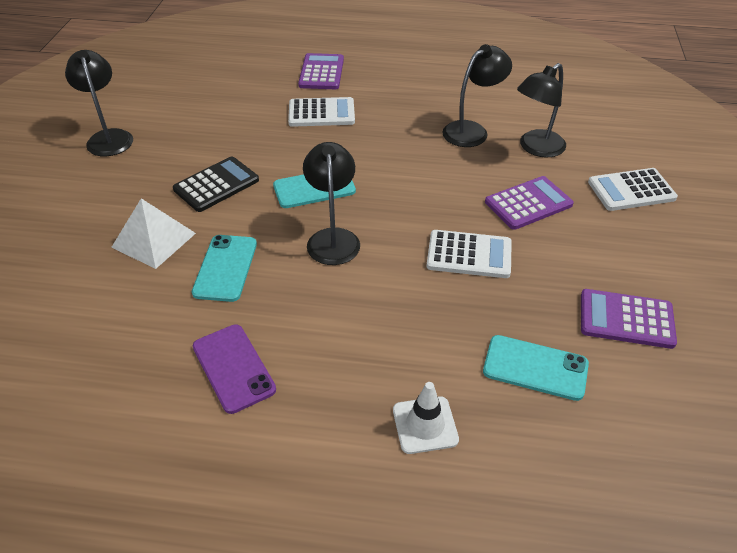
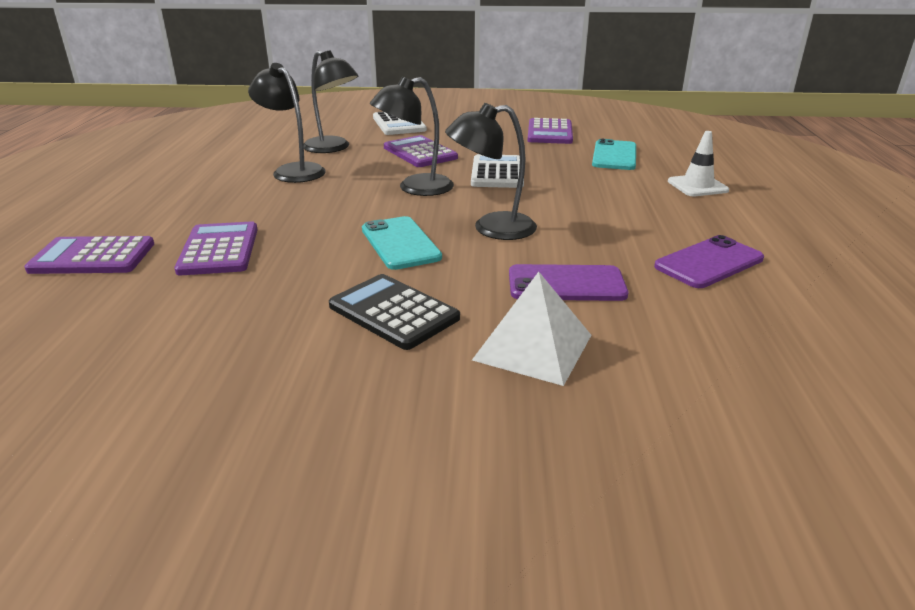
camera: 95 degrees left, 15 degrees down
black lamp [65,50,133,156] -> black lamp moved to [370,77,454,196]
turquoise phone [192,235,257,302] -> purple phone [509,264,628,301]
white calculator [288,97,355,127] -> purple calculator [174,221,258,275]

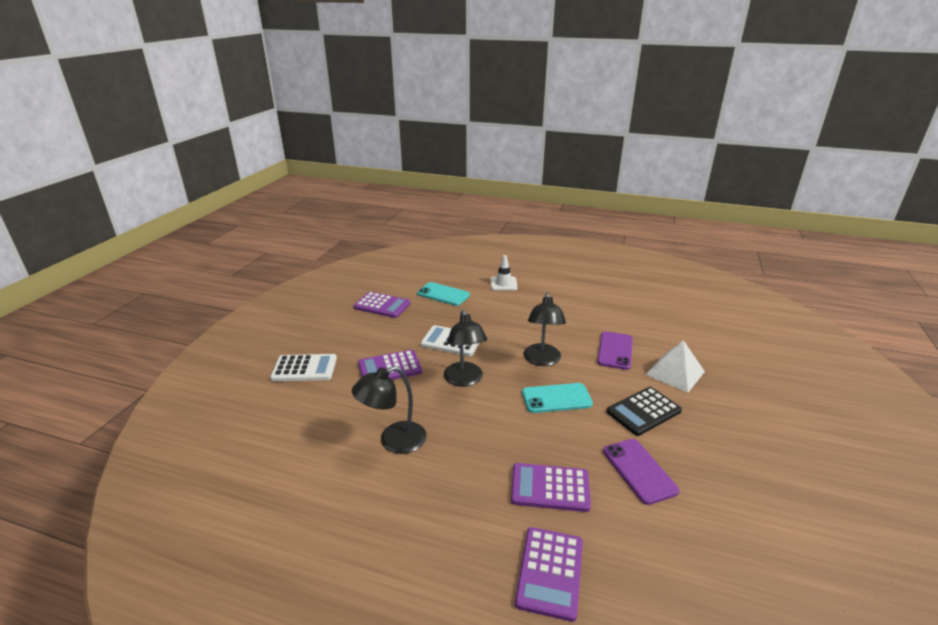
camera: 75 degrees left, 0 degrees up
black lamp [304,51,358,153] -> none
purple phone [654,235,764,288] -> purple phone moved to [603,439,680,505]

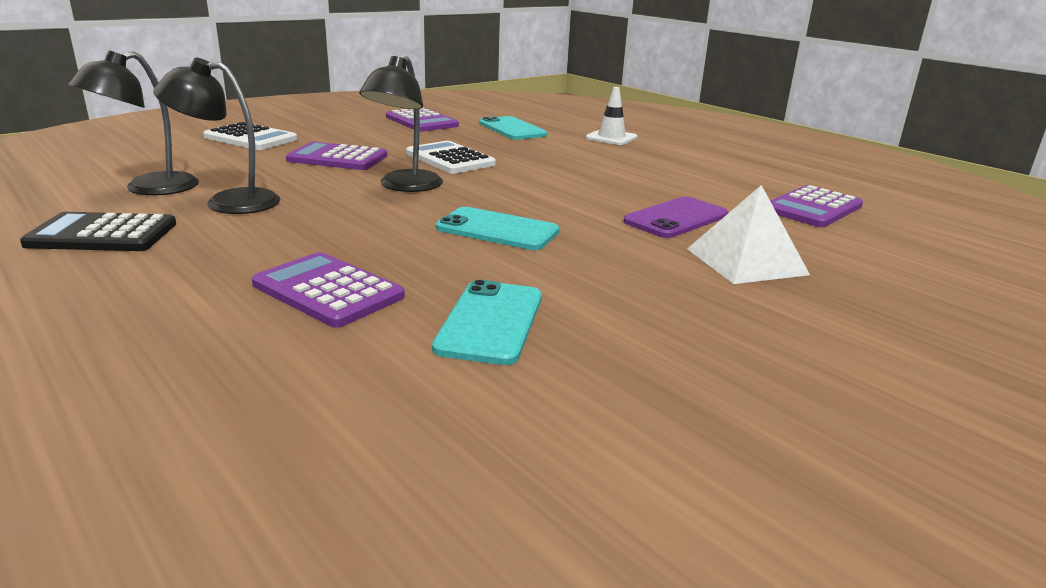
camera: 30 degrees right, 5 degrees down
purple calculator [515,527,583,622] -> purple calculator moved to [770,185,863,227]
black lamp [523,292,566,366] -> black lamp moved to [68,50,199,195]
purple phone [603,439,680,505] -> turquoise phone [432,280,542,365]
black calculator [607,387,682,436] -> black calculator moved to [20,212,176,251]

